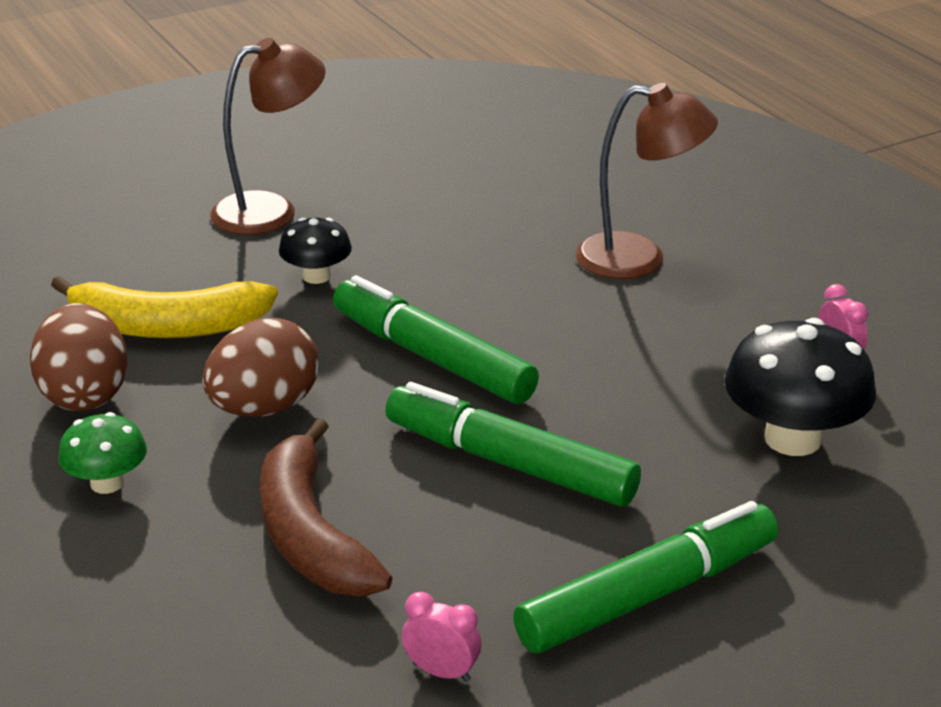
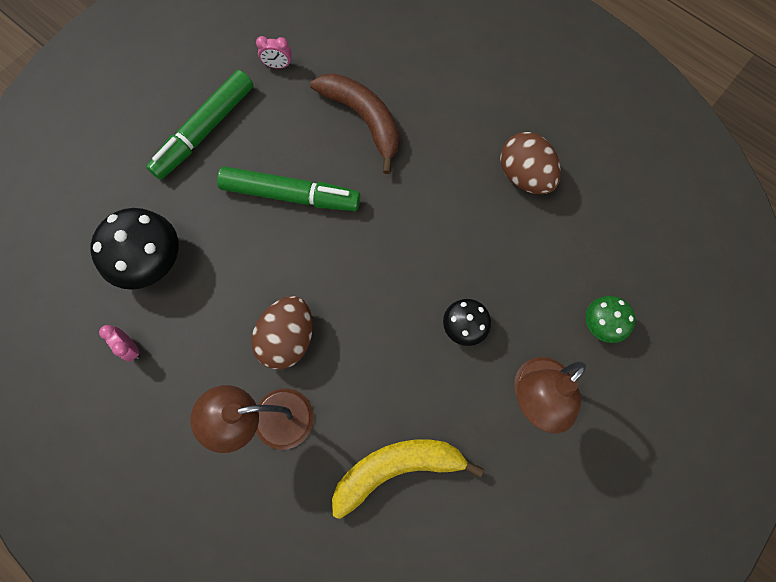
camera: 160 degrees right, 40 degrees up
yellow banana [51,276,278,338] -> yellow banana moved to [332,440,484,519]
green mushroom [58,412,147,494] -> green mushroom moved to [586,296,635,343]
brown egg [202,318,319,416] -> brown egg moved to [251,296,313,370]
green marker [333,276,539,404] -> none

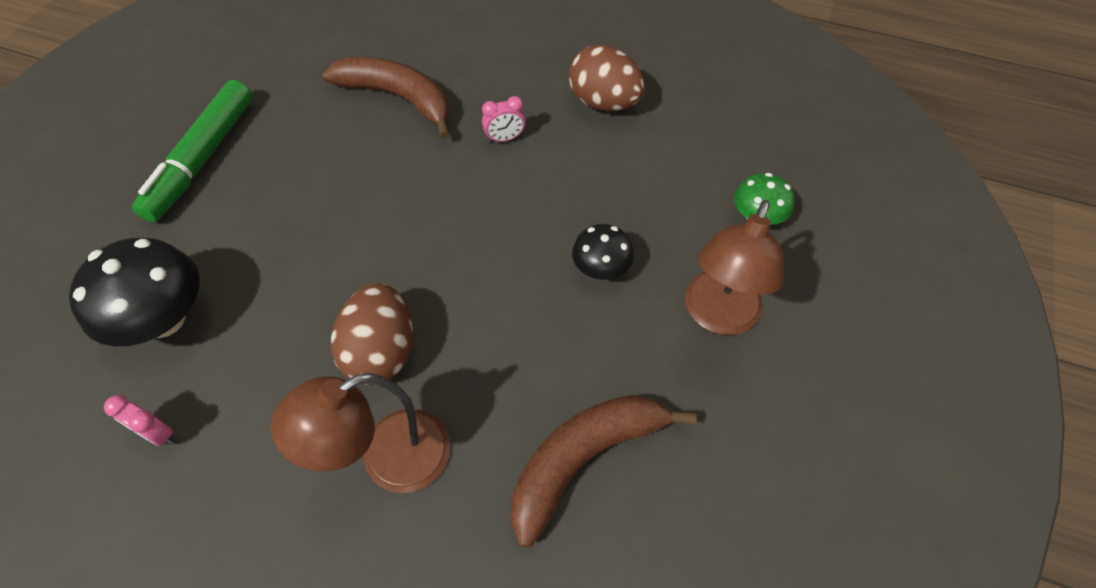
camera: 20 degrees left, 15 degrees down
green marker [217,167,360,211] -> none
pink clock [256,36,292,69] -> pink clock moved to [482,96,526,143]
yellow banana [332,440,484,519] -> brown banana [511,395,697,547]

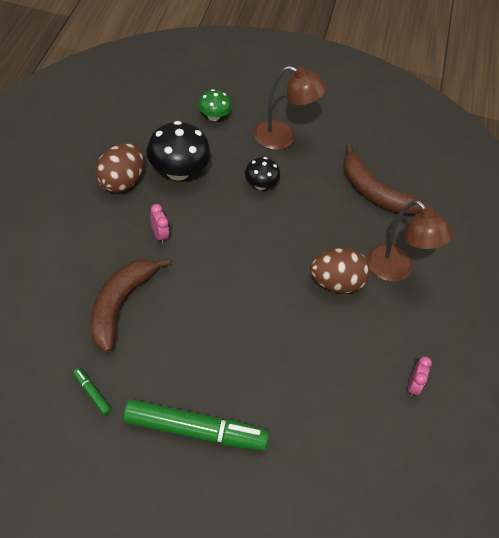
camera: 105 degrees left, 5 degrees down
black mushroom [69,238,199,347] -> black mushroom moved to [146,121,211,181]
none -> green marker [73,368,111,415]

